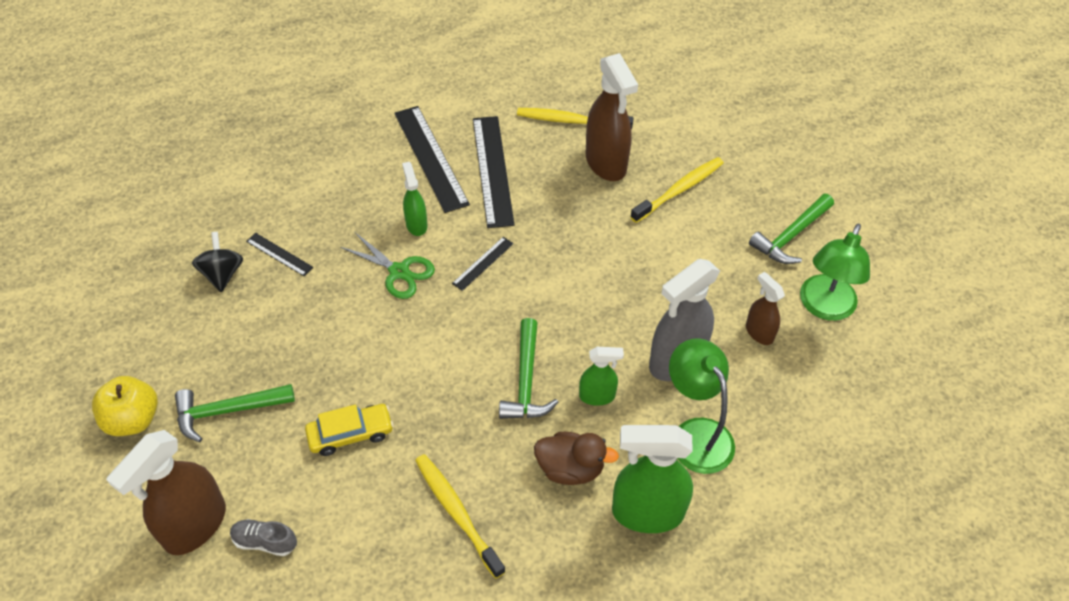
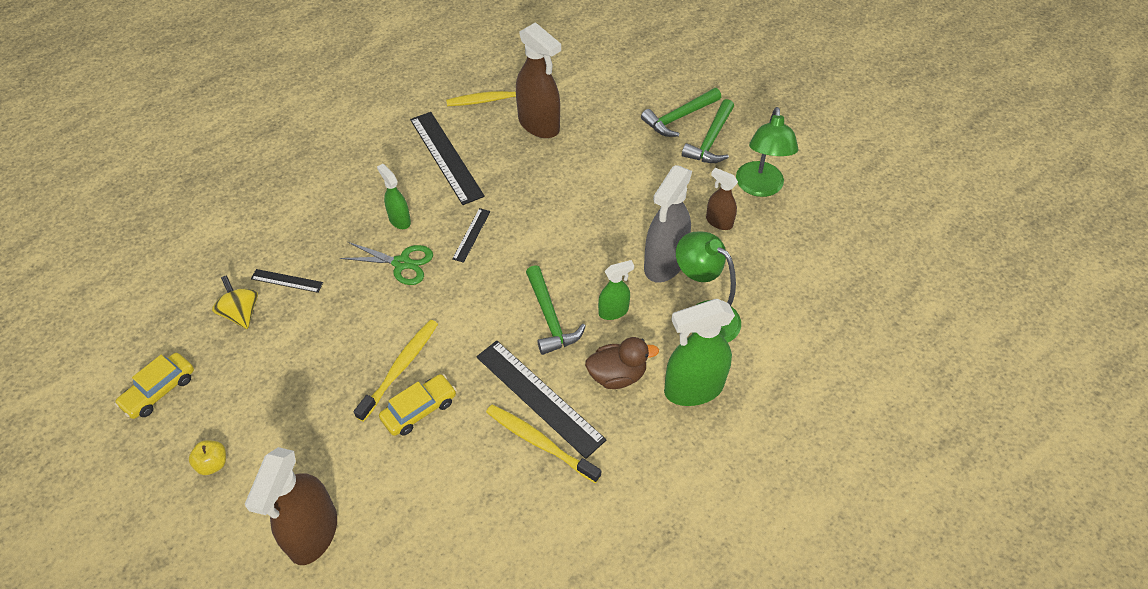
camera: 20 degrees left, 0 degrees up
yellow apple [92,376,158,436] -> yellow apple [189,440,226,475], size x0.60
green hammer [175,384,295,442] -> green hammer moved to [641,88,721,137]
black spinning top [192,232,243,292] -> yellow spinning top [212,275,258,329]
grey shoe [230,519,297,556] -> none
black ruler [395,106,470,213] -> black ruler moved to [476,340,607,459]
yellow toothbrush [630,157,724,223] -> yellow toothbrush moved to [354,320,438,422]
none -> yellow car [115,353,194,419]

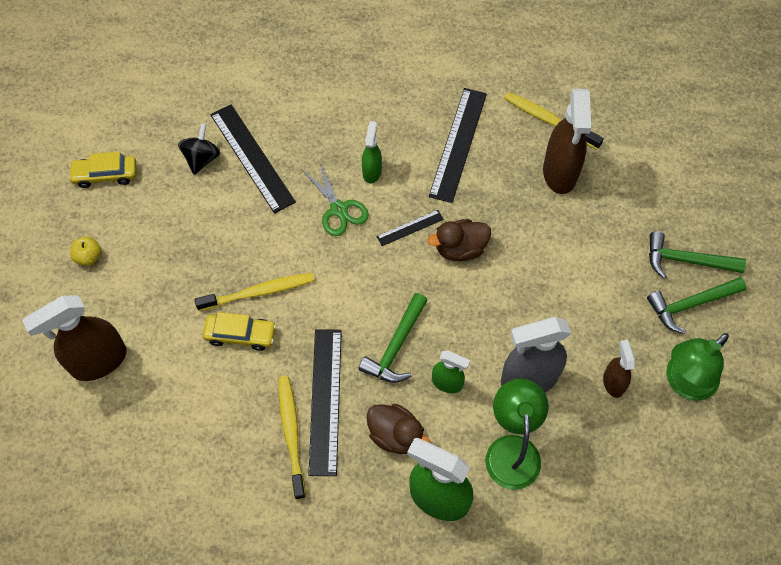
camera: 45 degrees right, 10 degrees up
yellow spinning top [212,275,258,329] -> black spinning top [178,123,220,175]
black ruler [251,269,323,293] -> black ruler [210,105,296,214], size x2.03
none -> brown duck [428,219,491,261]

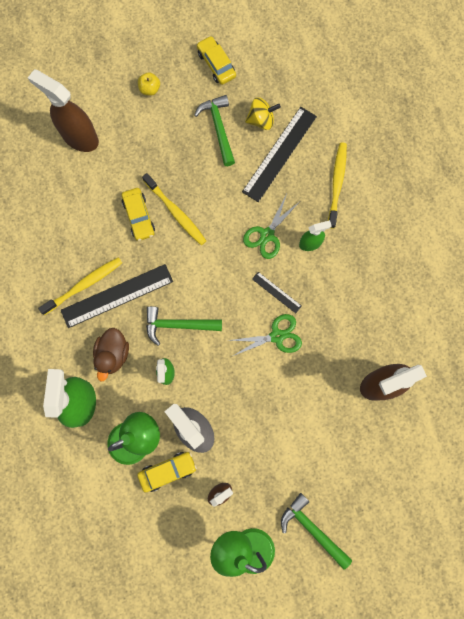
camera: 65 degrees right, 15 degrees up
black spinning top [178,123,220,175] -> yellow spinning top [245,97,281,130]
brown duck [428,219,491,261] -> green scissors [227,314,302,357]
black ruler [429,88,487,203] -> none
yellow toothbrush [504,92,604,150] -> yellow toothbrush moved to [328,142,347,228]
green hammer [649,231,746,278] -> green hammer moved to [194,95,235,166]
none -> yellow car [137,452,197,492]

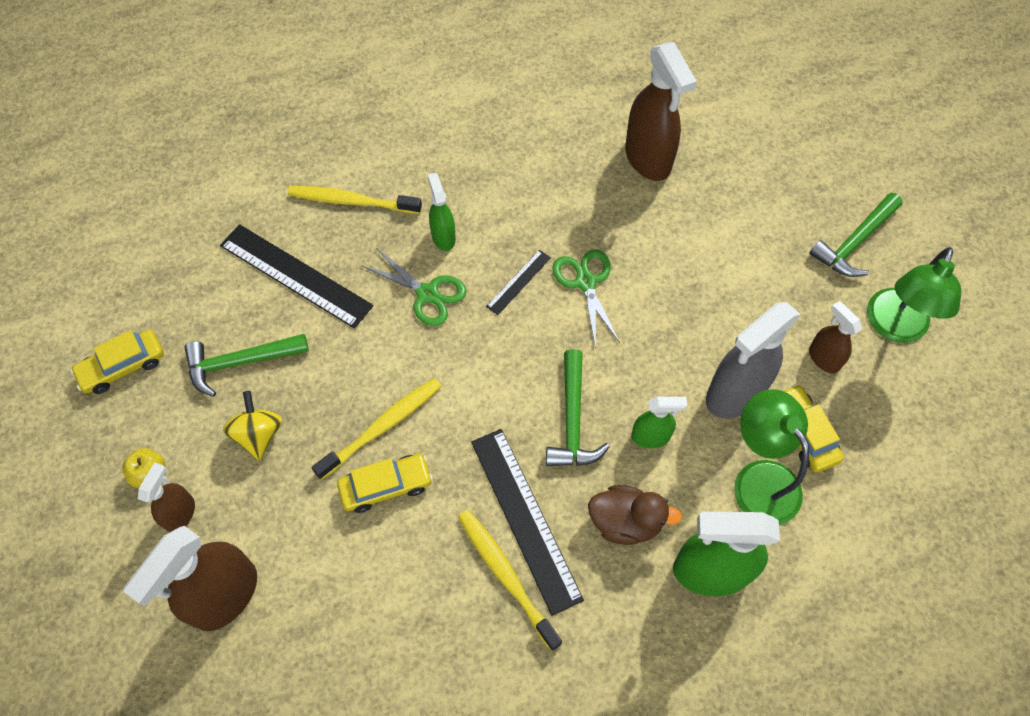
camera: 90 degrees left, 15 degrees down
yellow spinning top [245,97,281,130] -> yellow spinning top moved to [223,391,282,460]
none -> brown spray bottle [138,462,195,532]

